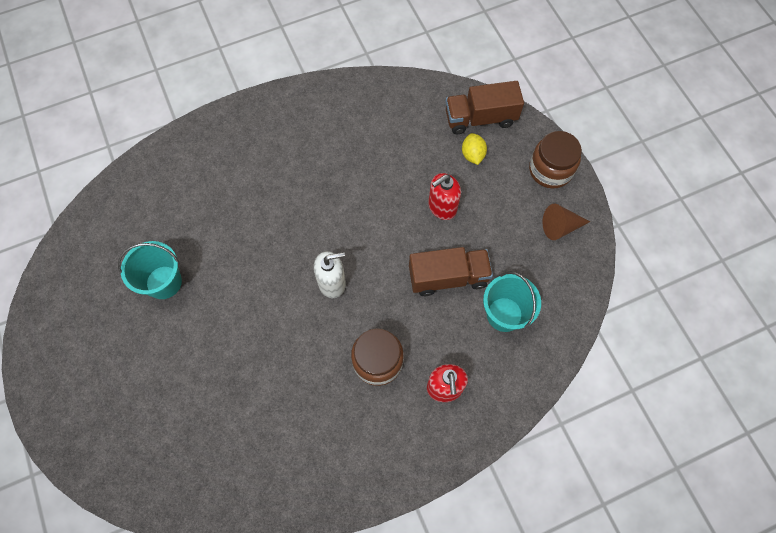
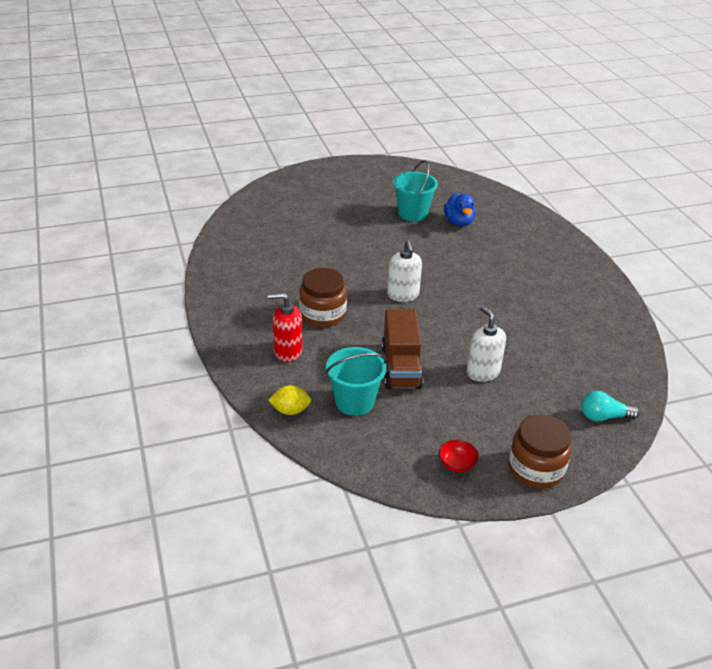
camera: 95 degrees right, 30 degrees down
red soap dispenser [428,173,461,220] -> white soap dispenser [467,306,506,382]
brown truck [445,81,524,134] -> turquoise light bulb [581,391,639,422]
yellow lemon [462,133,487,165] -> yellow lemon moved to [268,385,311,415]
brown cone [543,204,590,240] -> red bowl [439,440,479,472]
none -> blue duck [444,193,476,226]

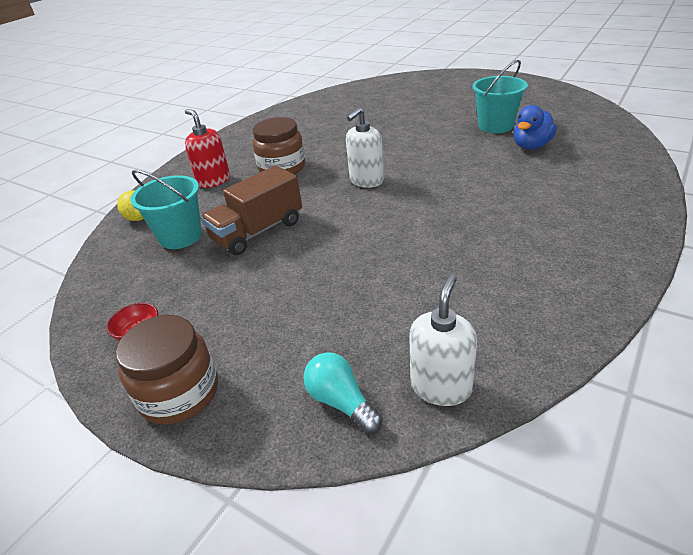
camera: 55 degrees right, 0 degrees up
white soap dispenser [467,306,506,382] -> white soap dispenser moved to [409,274,477,406]

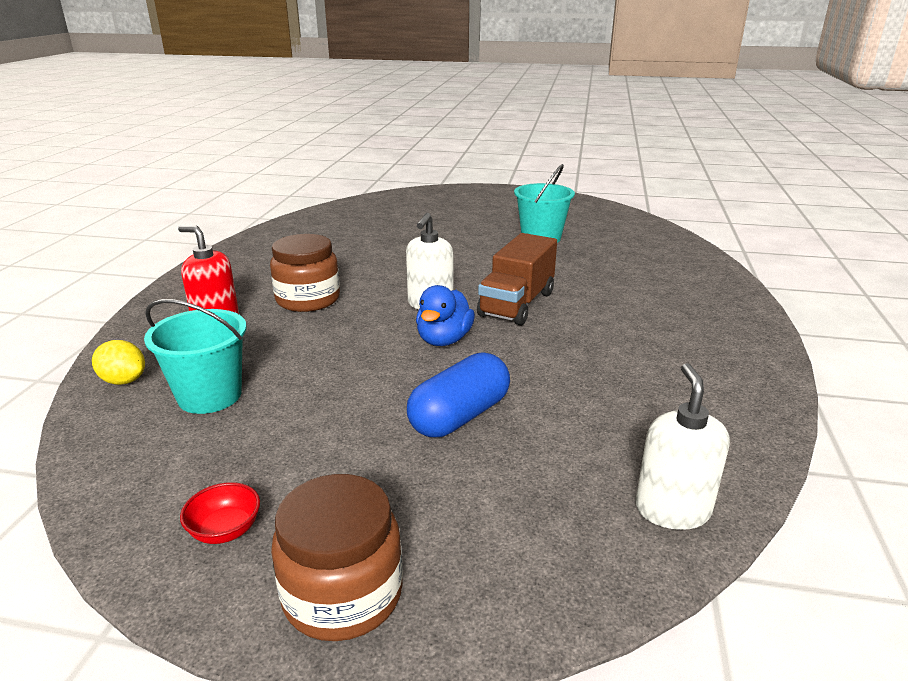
camera: 25 degrees left, 10 degrees down
brown truck [201,165,302,255] -> brown truck moved to [477,233,557,325]
turquoise light bulb [303,352,383,434] -> none
blue duck [514,105,557,149] -> blue duck moved to [416,285,475,346]
none -> blue capsule [407,352,510,437]

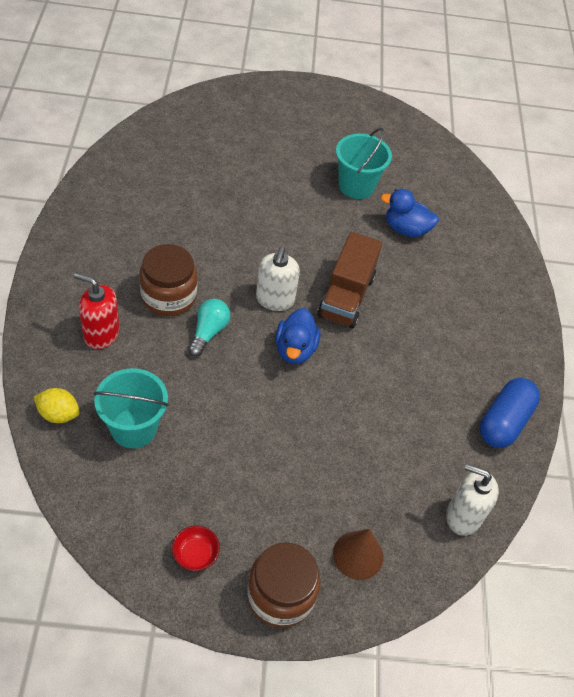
camera: 15 degrees left, 25 degrees up
blue capsule [407,352,510,437] -> blue capsule moved to [480,378,540,448]
white soap dispenser [635,363,730,530] -> white soap dispenser turned 60 degrees counterclockwise [446,464,499,536]
none -> turquoise light bulb [188,299,230,357]
none -> brown cone [333,529,384,580]
none -> blue duck [381,189,439,237]

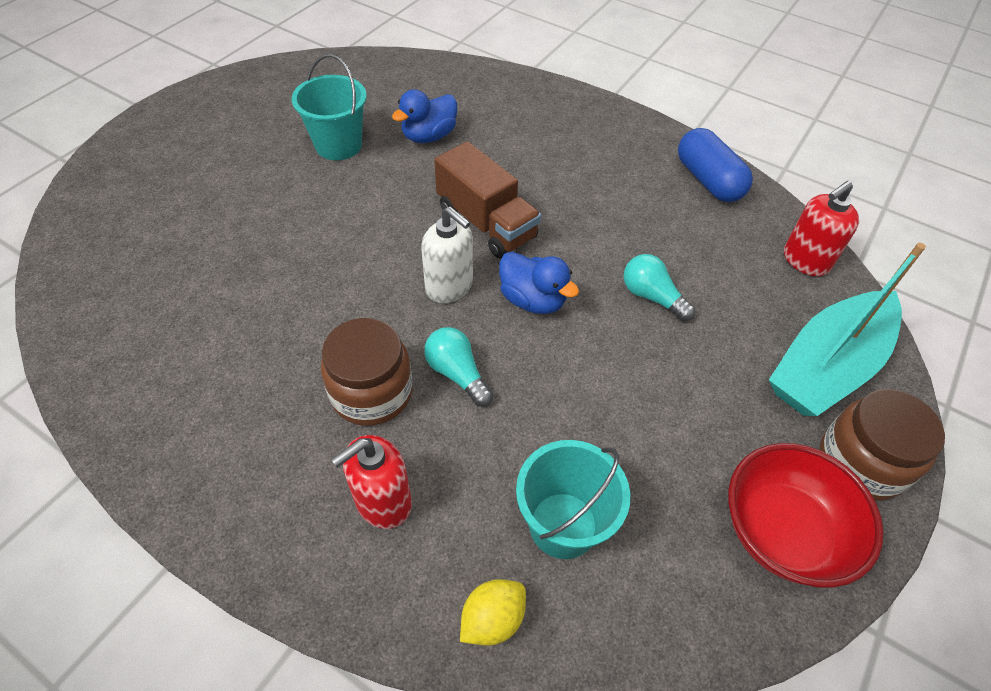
camera: 55 degrees left, 0 degrees up
red bowl [172,525,220,571] -> red bowl [728,443,884,588], size x2.19
brown cone [333,529,384,580] -> turquoise boat [769,243,926,416]
white soap dispenser [446,464,499,536] -> red soap dispenser [784,181,859,276]
none -> turquoise light bulb [624,254,695,322]

